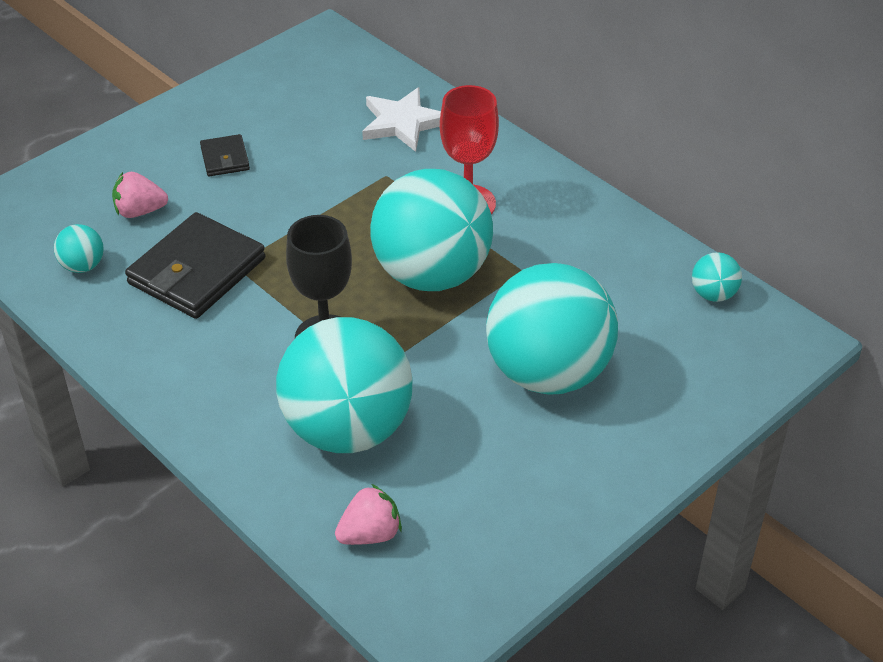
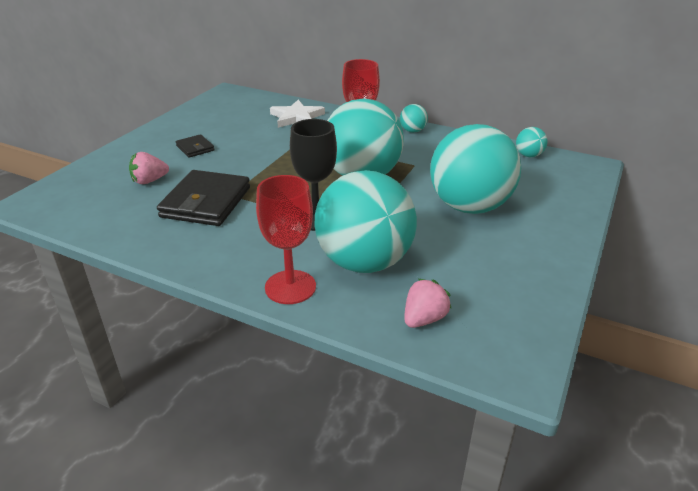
camera: 20 degrees left, 10 degrees down
turquoise ball [54,224,104,273] -> turquoise ball moved to [400,104,428,133]
none -> red goblet [256,175,316,304]

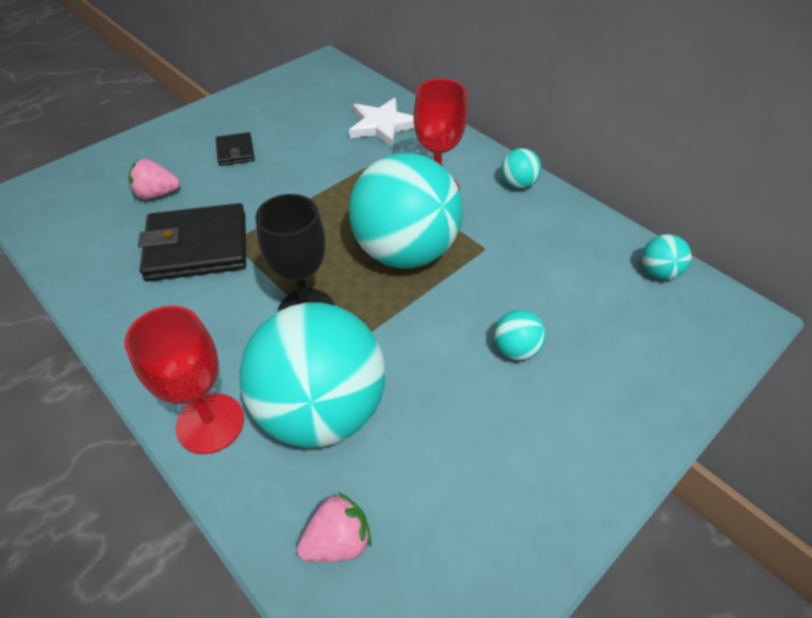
camera: 20 degrees right, 15 degrees up
black wallet [157,170,250,226] -> black wallet turned 45 degrees clockwise [138,203,246,281]
turquoise ball [430,124,521,214] -> turquoise ball [494,310,546,360], size x0.40

